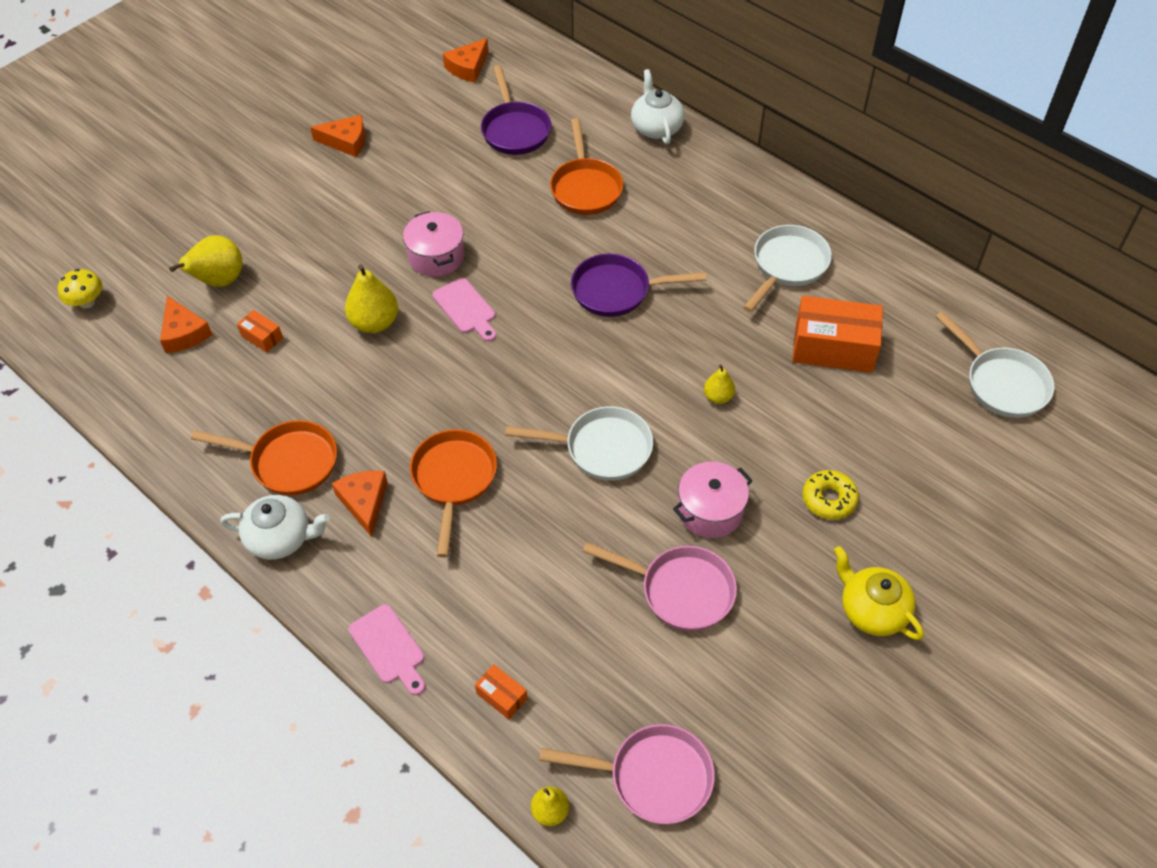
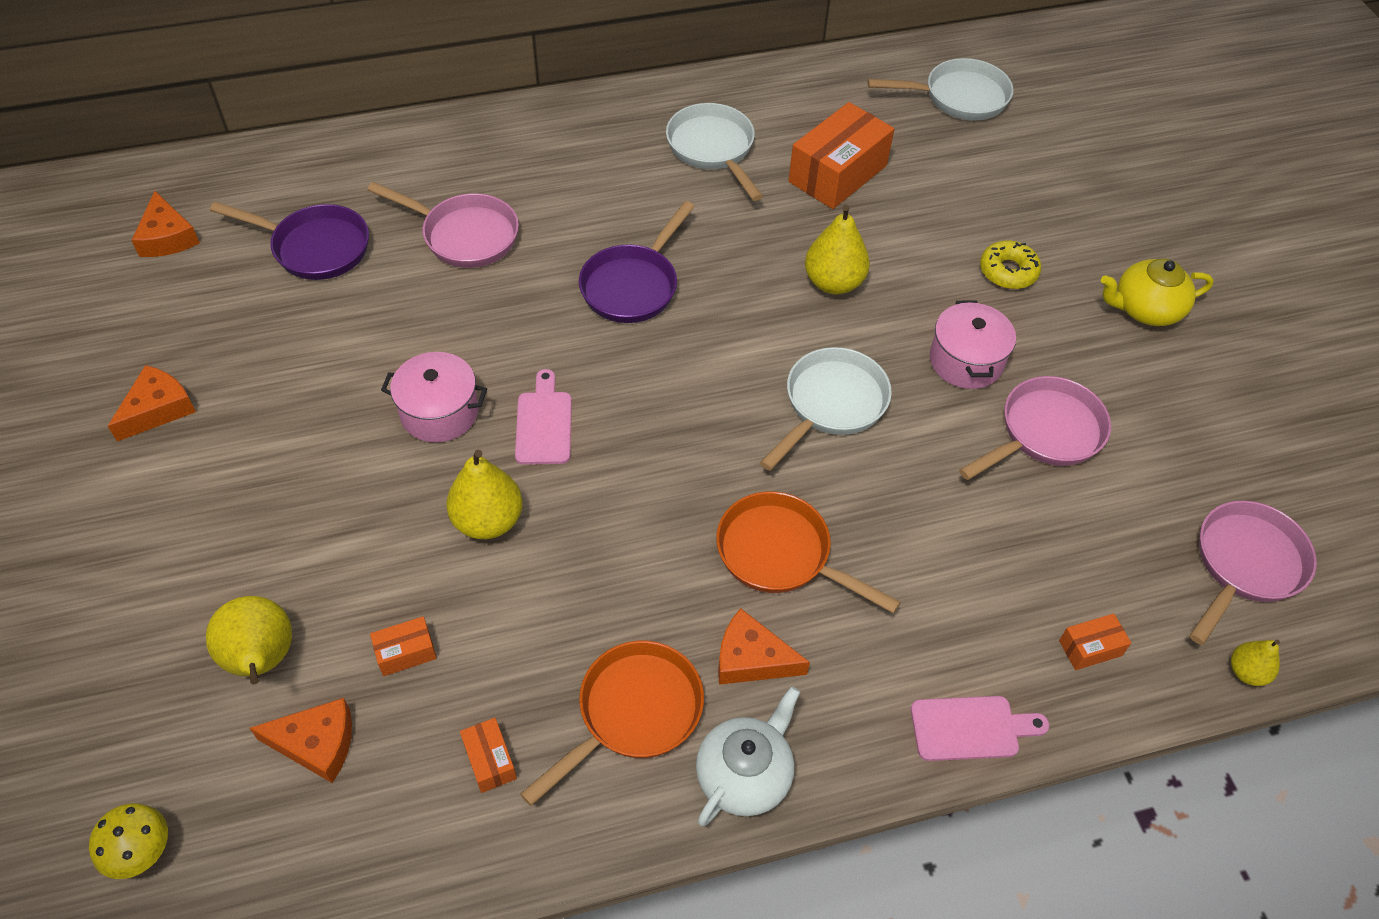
camera: 60 degrees left, 0 degrees up
pink cutting board [432,278,496,342] -> pink cutting board turned 90 degrees counterclockwise [515,369,572,465]
orange pan [550,118,624,215] -> pink pan [367,182,519,268]
white teapot [631,69,685,144] -> none
yellow pear [704,364,735,404] -> yellow pear [805,205,870,295], size x1.76
none -> orange box [460,718,517,793]

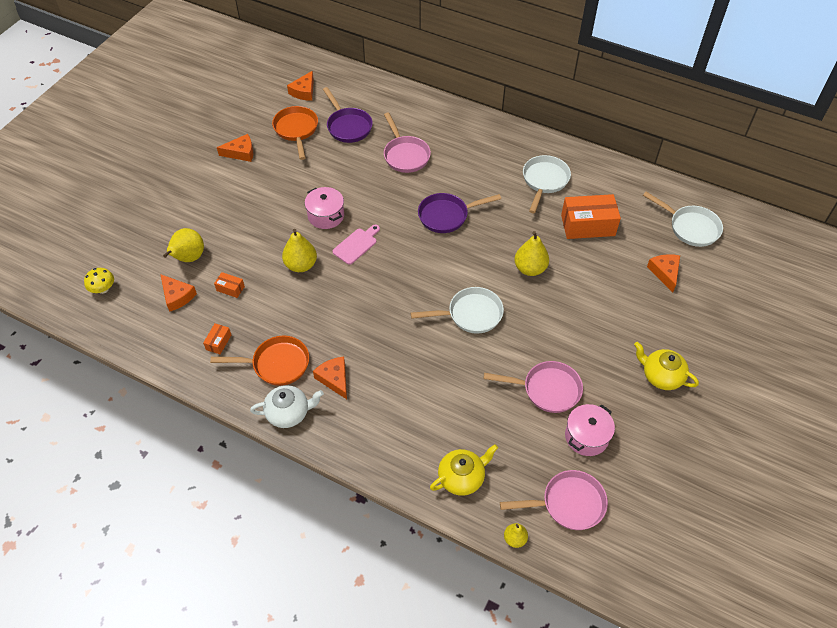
camera: 45 degrees right, 0 degrees up
orange pan [716,491,901,613] -> orange pan moved to [272,106,318,160]
pink cutting board [911,696,1049,761] -> none
pink pot [930,301,1016,389] -> pink pot moved to [565,404,615,456]
yellow donut [980,240,1041,289] -> none
orange box [1059,613,1131,670] -> yellow teapot [430,444,498,496]
none -> orange cheese [647,254,680,292]

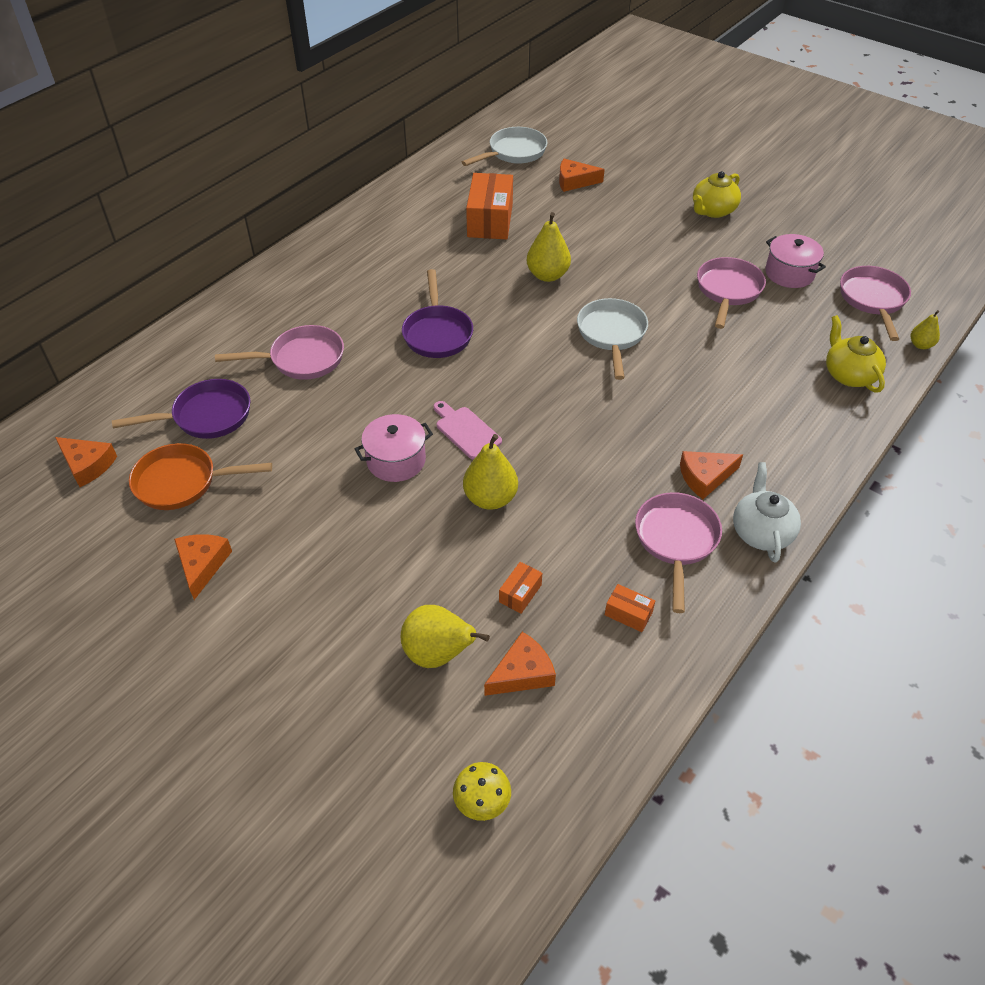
camera: 80 degrees left, 5 degrees down
orange pan [210,336,309,386] -> pink pan [635,492,722,613]
white pan [523,155,571,213] -> none

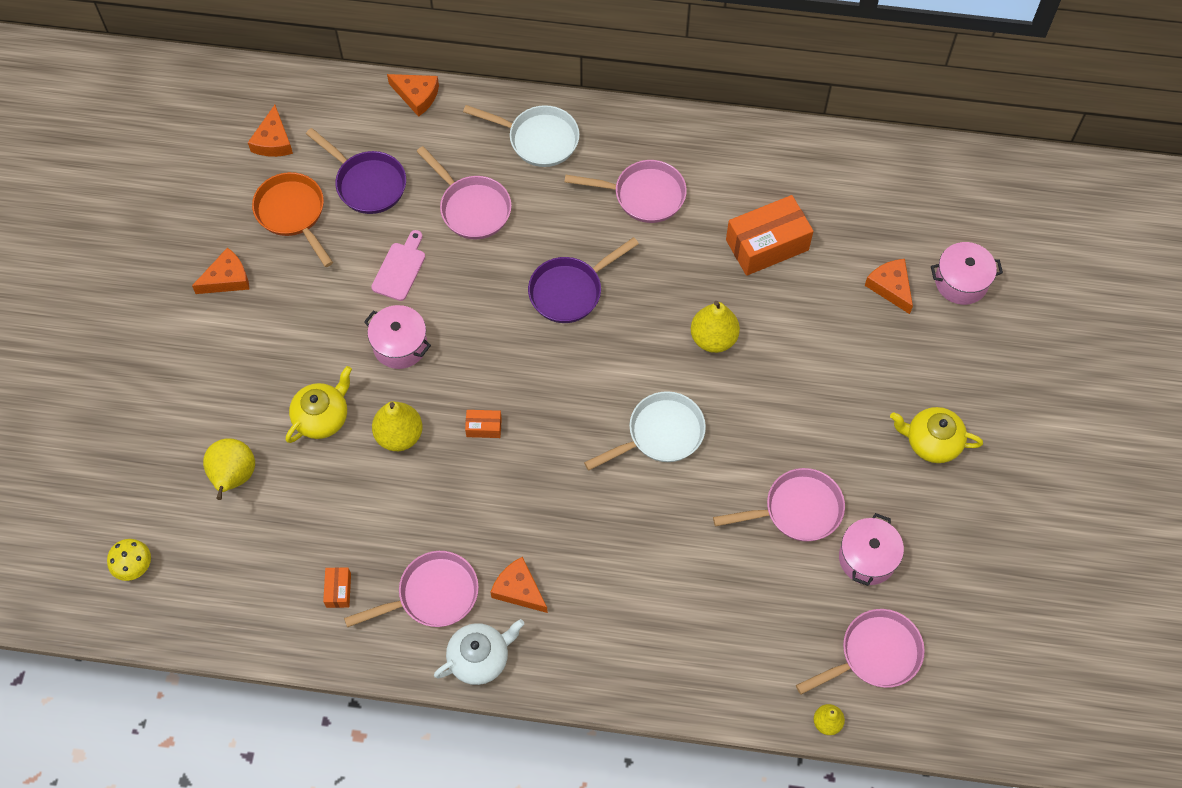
camera: 60 degrees right, 15 degrees up
pink cutting board [434,401,502,460] -> pink cutting board moved to [371,230,425,301]
white pan [462,127,547,166] -> white pan moved to [463,105,580,167]
orange cheese [484,632,556,696] -> orange cheese moved to [387,74,439,117]
orange box [499,562,542,614] -> orange box moved to [465,410,502,438]
yellow teapot [826,315,886,393] -> yellow teapot moved to [286,366,352,443]
none -> pink pan [565,160,687,223]
none -> pink pot [931,242,1003,305]

